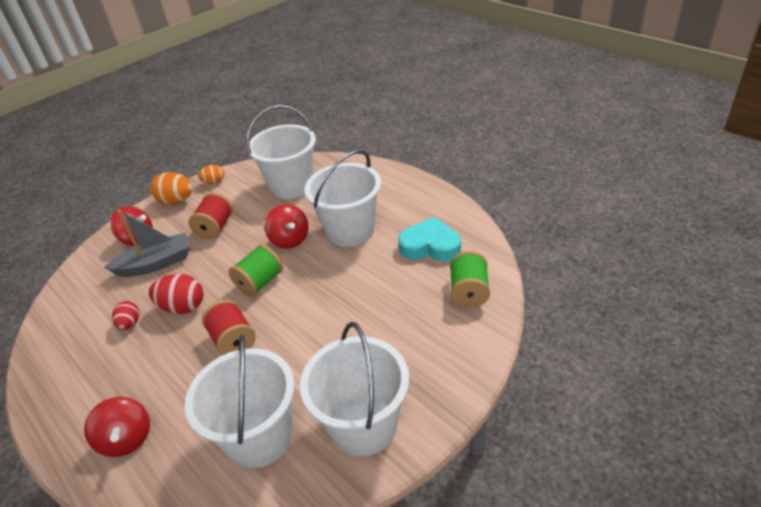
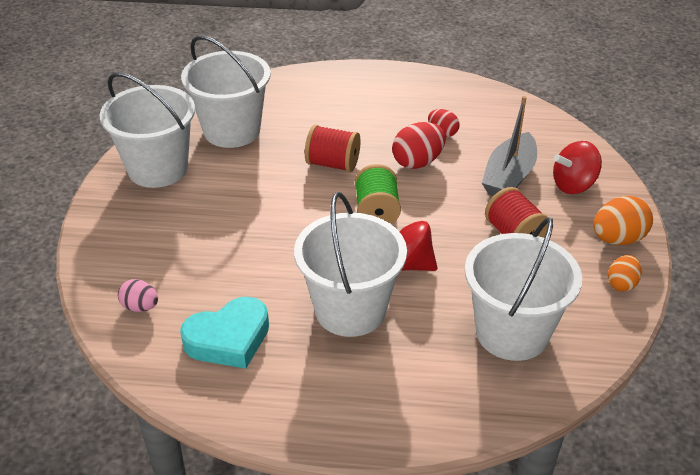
camera: 135 degrees right, 0 degrees up
red spinning top [84,397,150,457] -> none
green spool [450,251,490,308] -> pink egg [117,279,158,312]

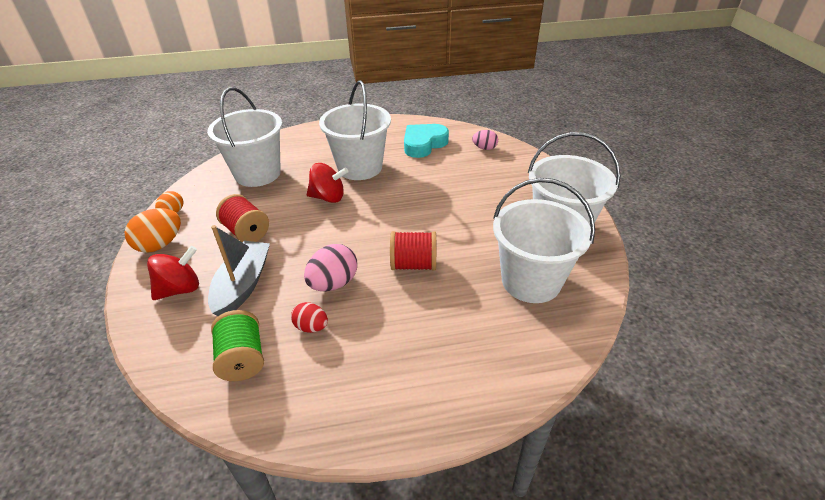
camera: 165 degrees right, 0 degrees up
green spool [355,164,401,224] -> green spool moved to [211,310,264,381]
red egg [392,122,446,169] -> pink egg [304,244,357,291]

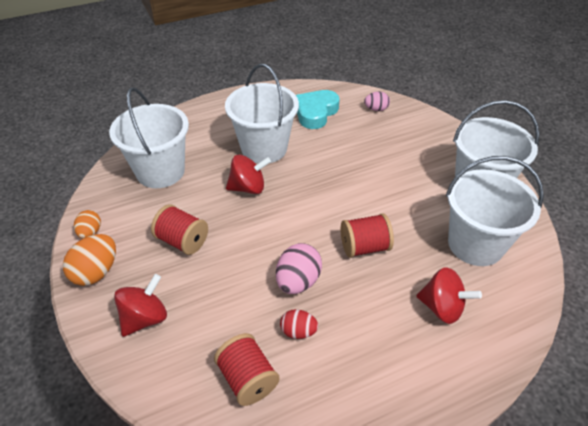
camera: 15 degrees left, 5 degrees up
grey boat [208,225,270,316] -> none
green spool [211,310,264,381] -> red spool [214,333,280,406]
none -> red spinning top [416,267,482,324]

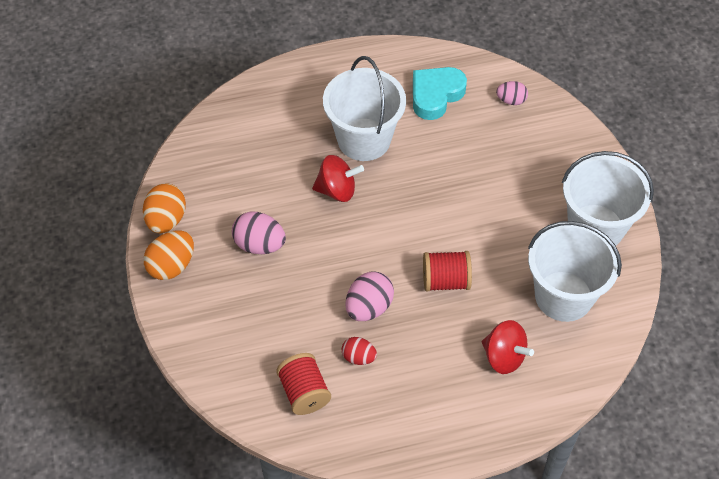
camera: 10 degrees right, 10 degrees up
orange egg [74,210,101,239] -> orange egg [143,184,186,233], size x1.62
white bucket [109,87,189,188] -> none
red spinning top [114,274,167,337] -> none
red spool [151,204,208,255] -> pink egg [232,211,286,254]

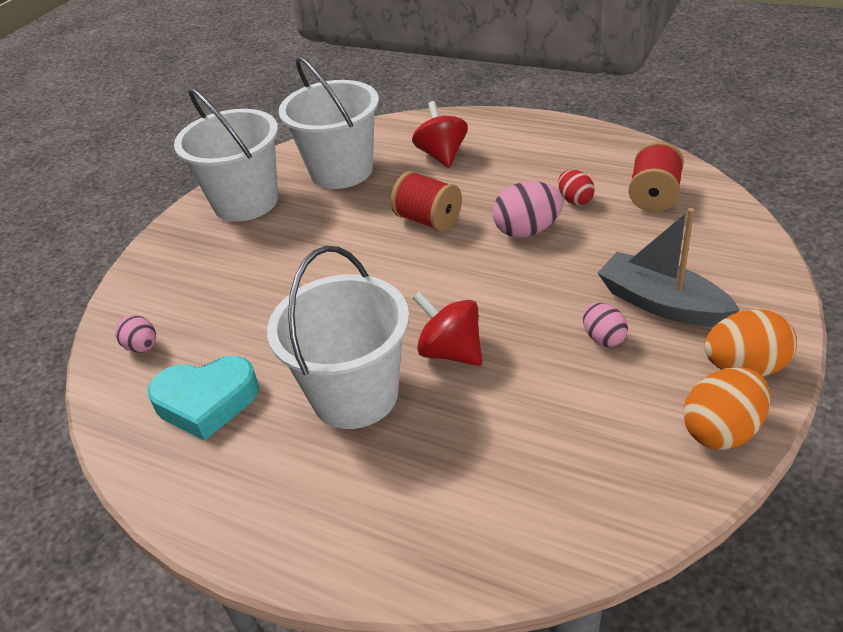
camera: 135 degrees left, 15 degrees down
pink egg [232,211,286,254] -> pink egg [583,302,628,347], size x0.62
none -> grey boat [598,208,740,327]

